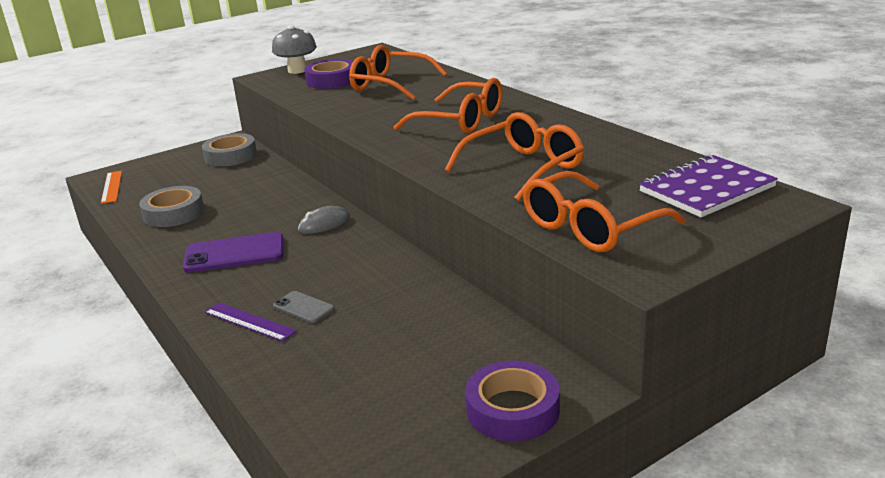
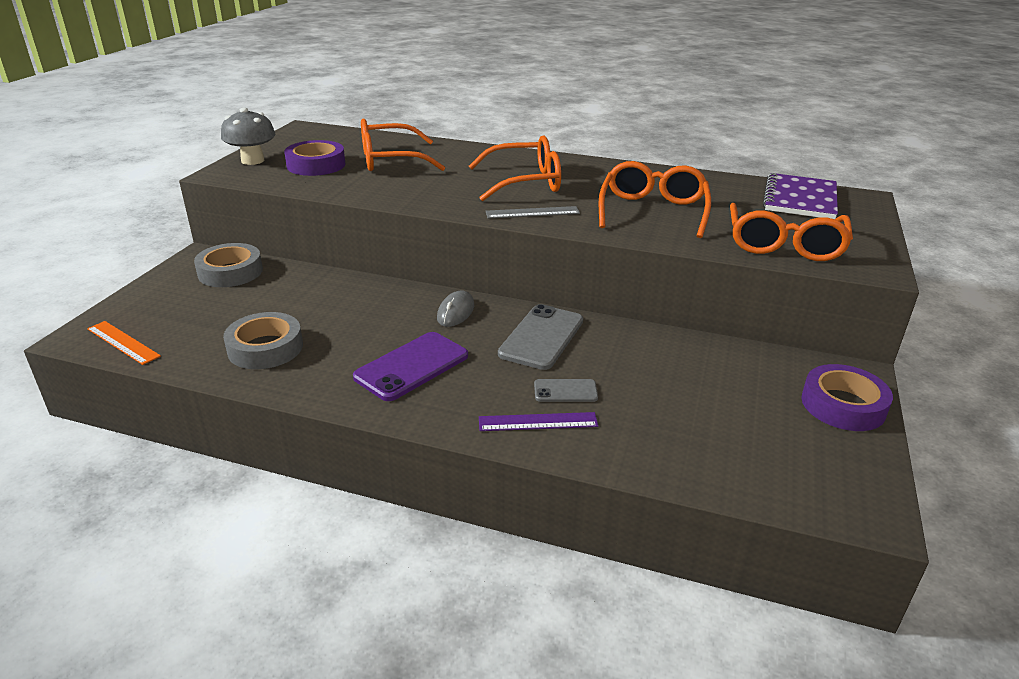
camera: 40 degrees left, 5 degrees up
none -> grey ruler [486,206,580,219]
none -> grey phone [498,304,583,370]

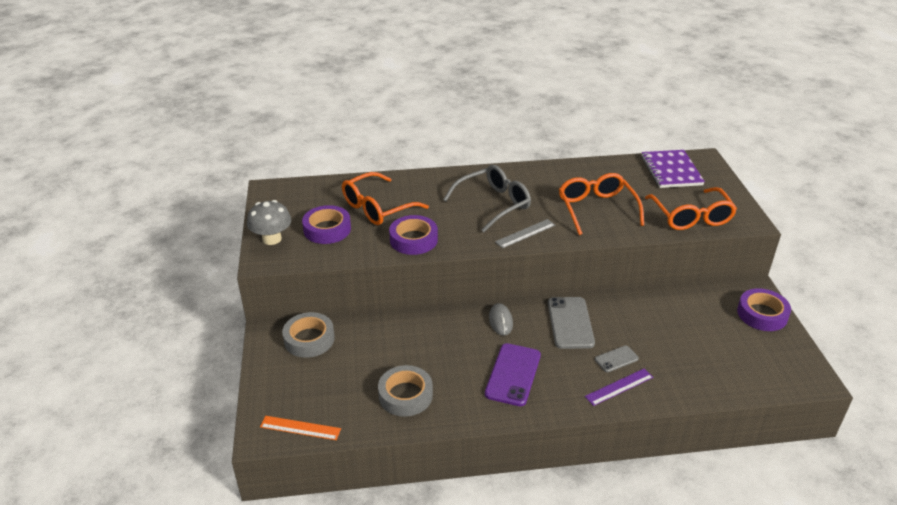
camera: 25 degrees left, 5 degrees up
orange glasses [469,135,561,201] -> grey glasses [443,165,531,233]
none -> purple tape [389,215,438,255]

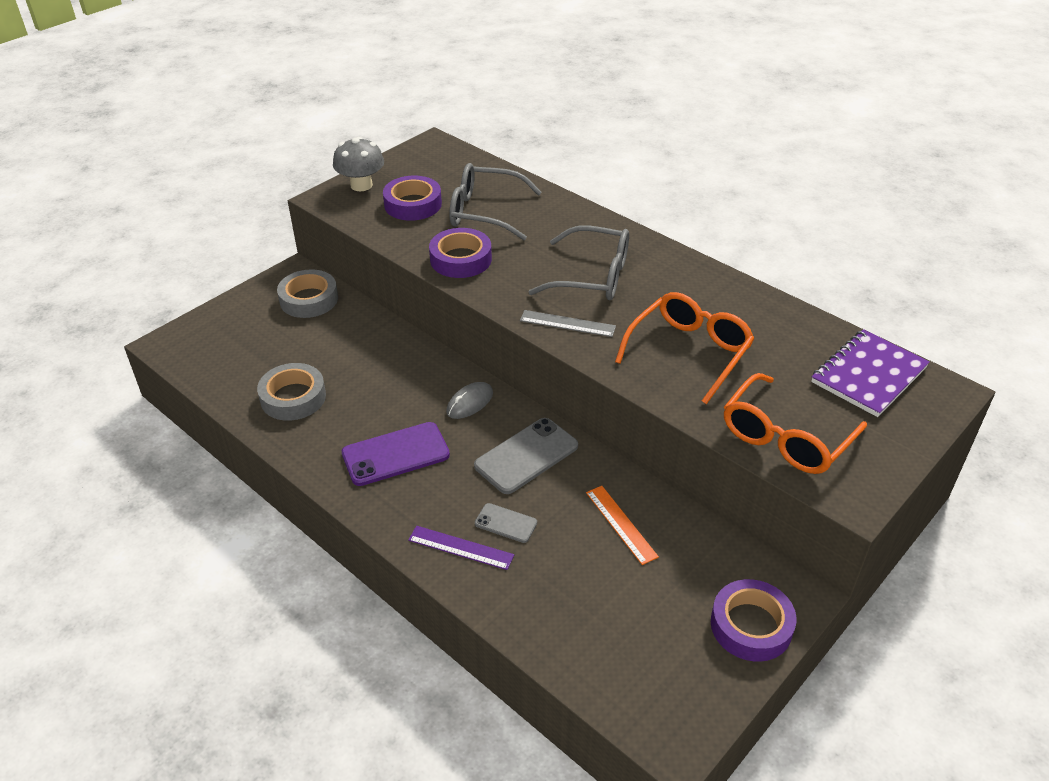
camera: 50 degrees right, 5 degrees up
orange ruler [260,416,341,440] -> orange ruler moved to [586,486,659,565]
orange glasses [342,172,429,225] -> grey glasses [449,163,542,240]

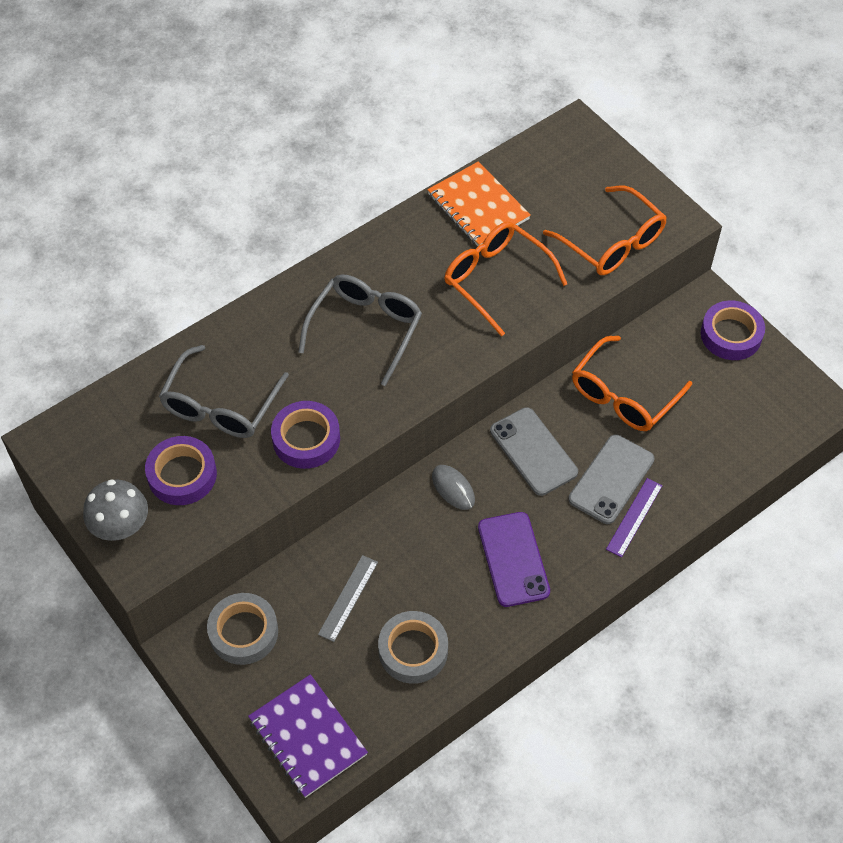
camera: 80 degrees left, 15 degrees up
grey phone [475,503,537,543] -> grey phone [568,435,655,524], size x1.84
grey ruler [520,310,616,337] -> grey ruler moved to [318,555,378,642]
orange ruler [586,486,659,565] -> orange glasses [572,336,692,431]
purple notebook [811,329,930,417] -> purple notebook moved to [248,674,368,798]
none -> orange notebook [427,161,531,246]

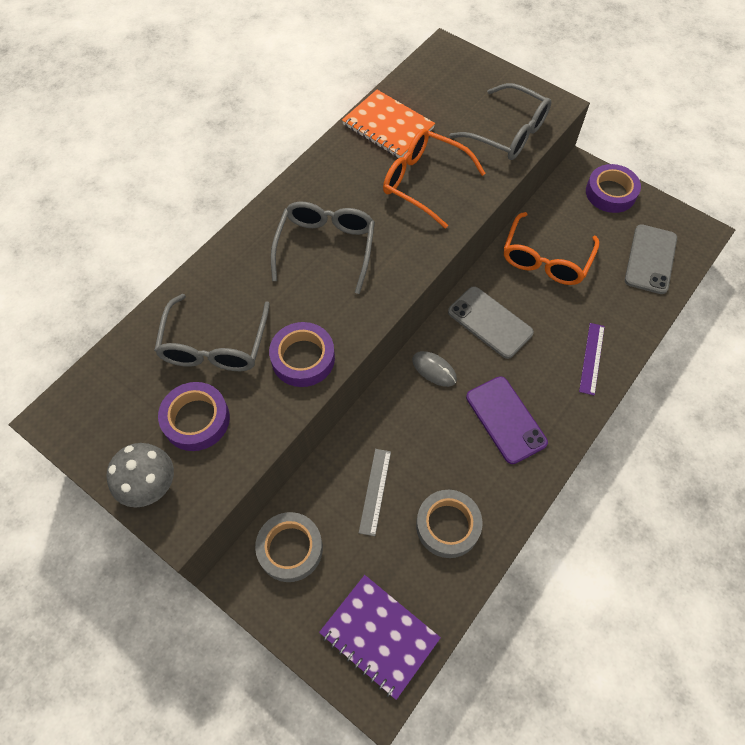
camera: 15 degrees left, 5 degrees up
orange glasses [543,186,667,275] -> grey glasses [450,83,551,160]
grey phone [568,435,655,524] -> grey phone moved to [625,224,677,294]

